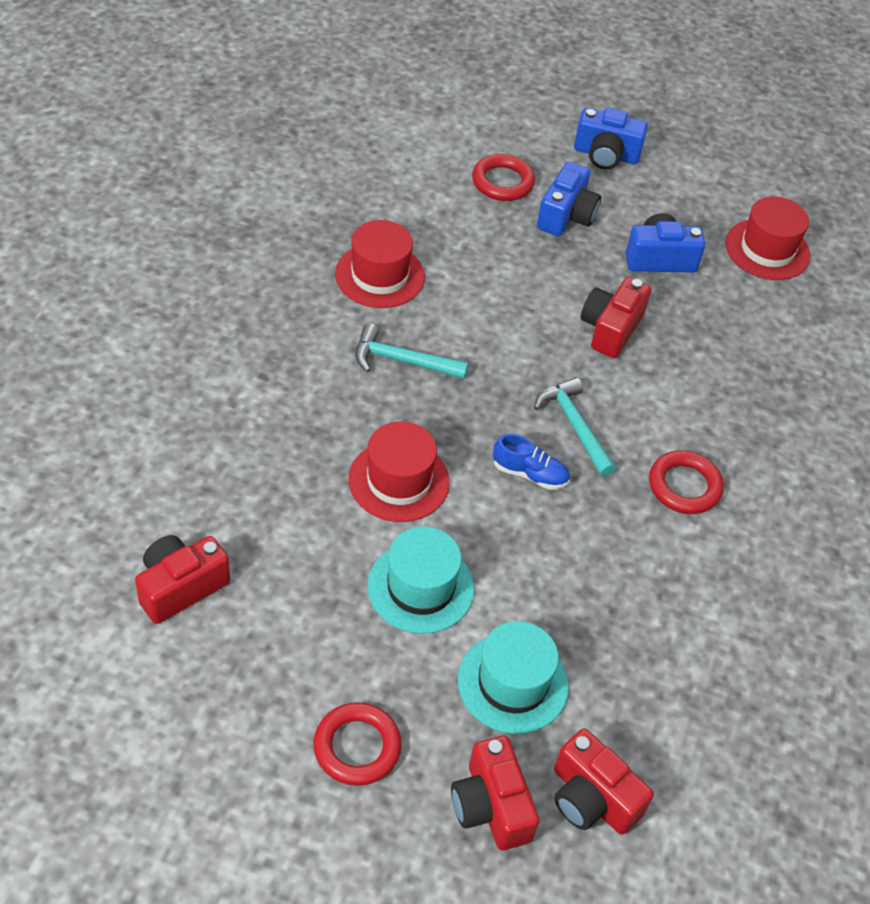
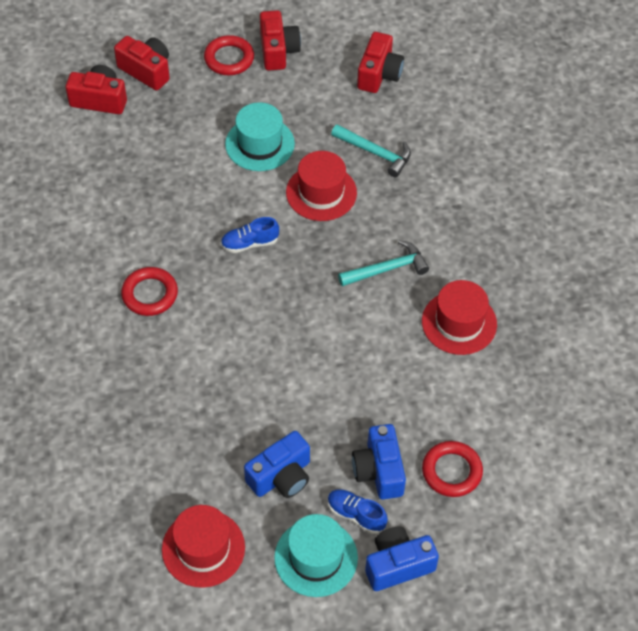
camera: 150 degrees right, 5 degrees up
turquoise hat [458,621,569,734] -> turquoise hat moved to [274,514,358,597]
turquoise hammer [534,377,616,477] -> turquoise hammer moved to [331,124,411,177]
red camera [581,277,651,358] -> red camera moved to [260,10,301,71]
none -> blue shoe [328,489,388,534]

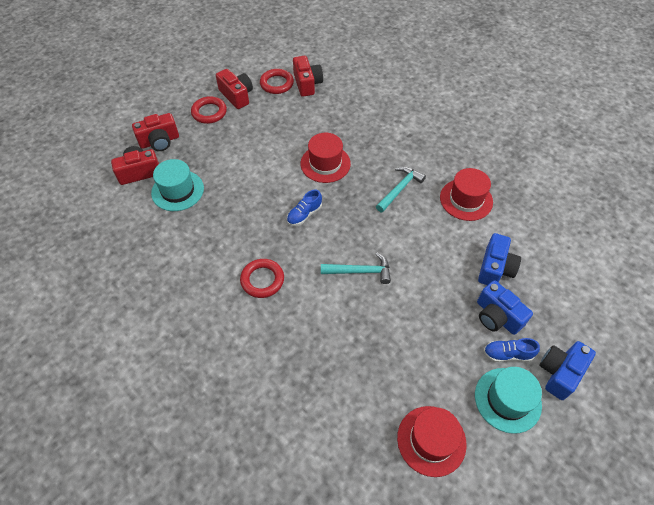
camera: 30 degrees left, 0 degrees up
red camera [114,36,170,90] -> red camera turned 150 degrees clockwise [132,113,179,151]
turquoise hat [225,102,295,171] -> turquoise hat moved to [151,159,204,211]
blue camera [244,431,310,498] -> blue camera moved to [478,233,521,285]
turquoise hammer [331,124,411,177] -> turquoise hammer moved to [321,253,391,284]
red ring [422,441,483,497] -> red ring moved to [260,69,294,94]

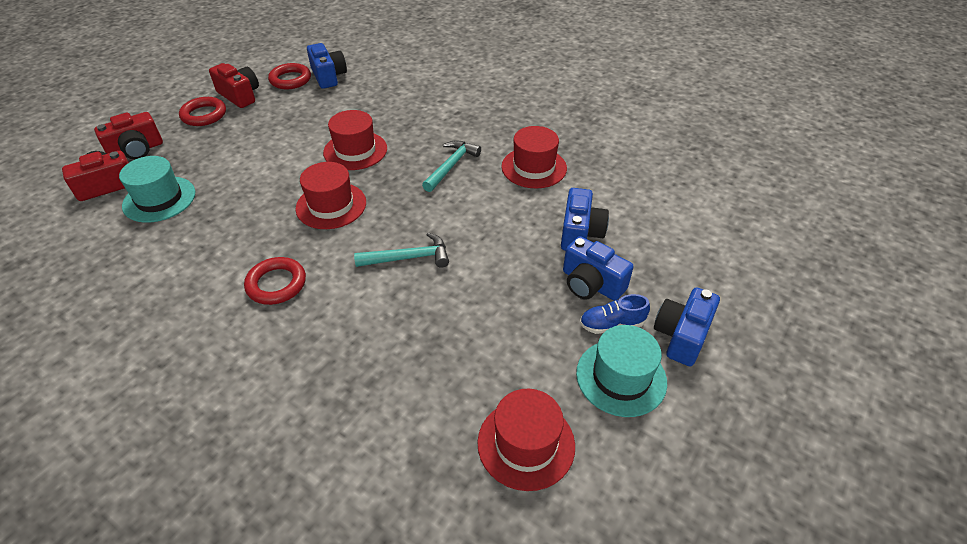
camera: 10 degrees left, 10 degrees down
blue shoe [287,189,322,226] -> red hat [295,162,366,229]
red camera [293,56,323,97] -> blue camera [307,43,347,89]

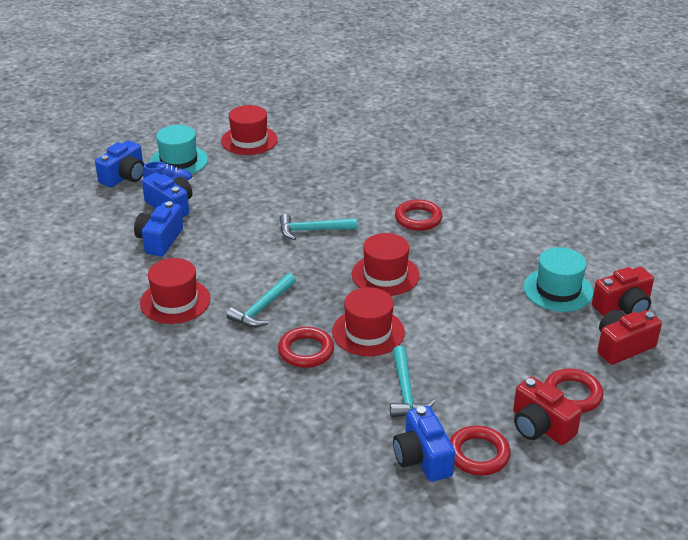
camera: 175 degrees left, 10 degrees down
none -> red ring [278,327,334,368]
none -> turquoise hammer [390,346,436,417]

